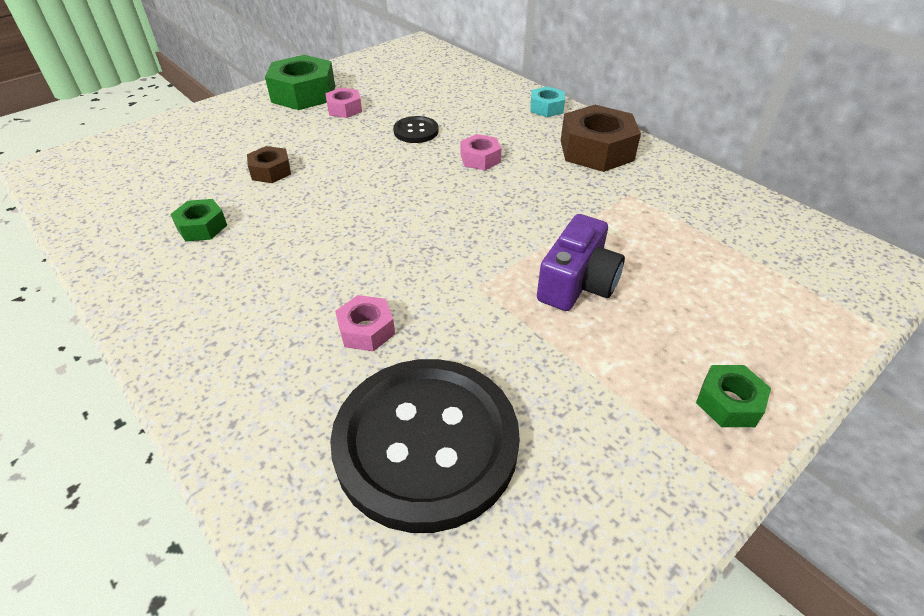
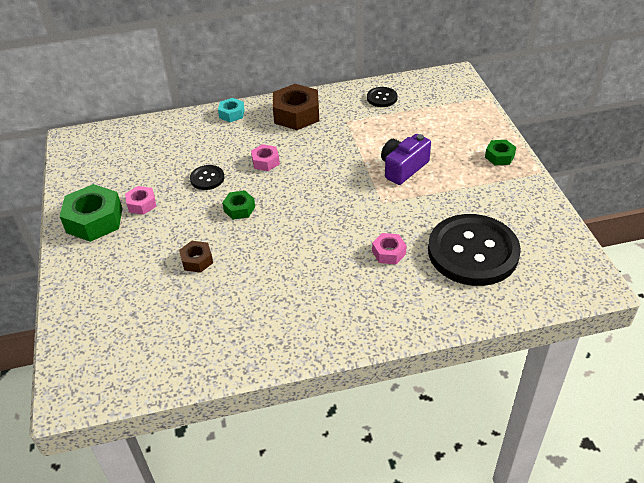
camera: 60 degrees left, 0 degrees up
green nut [170,199,227,242] -> green nut moved to [222,190,255,220]
purple camera [537,214,625,311] -> purple camera turned 105 degrees counterclockwise [381,134,431,185]
none -> black button [367,87,398,107]

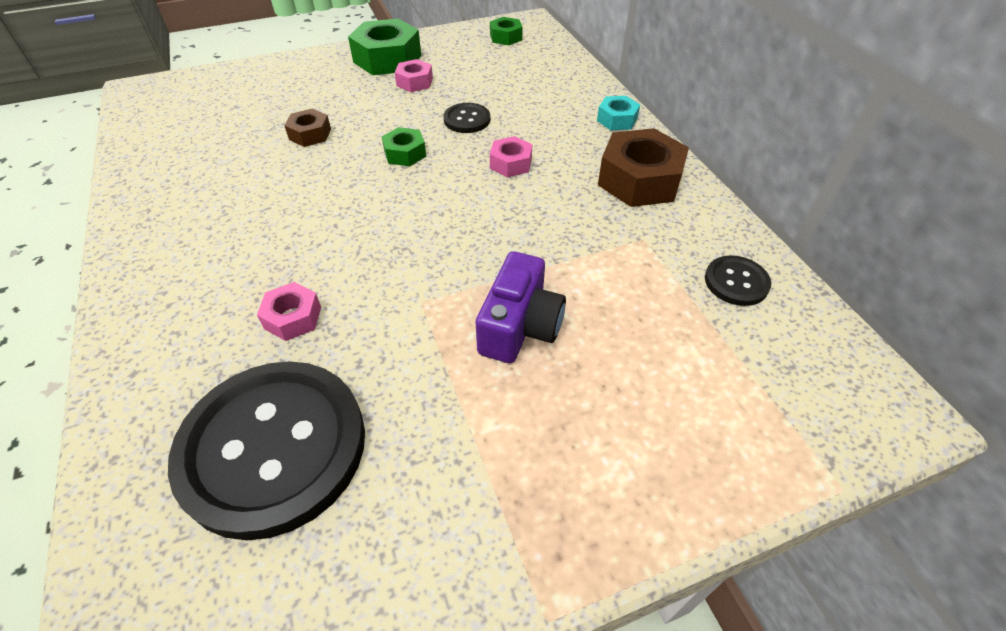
camera: 80 degrees right, 5 degrees up
purple camera [381,134,431,185] -> purple camera turned 75 degrees clockwise [476,251,566,363]
green nut [485,140,516,165] -> green nut moved to [490,17,523,45]

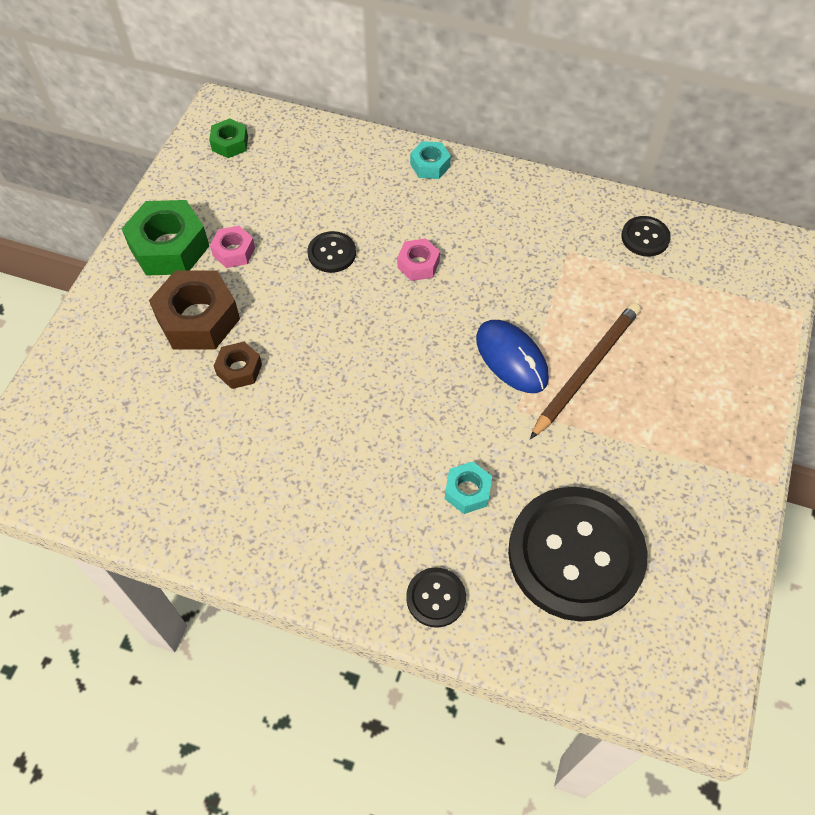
camera: 50 degrees left, 10 degrees up
pink nut [257,282,321,341] -> turquoise nut [445,461,492,514]
green nut [382,127,426,166] -> none
purple camera [476,251,566,363] -> brown pencil [530,303,641,439]
brown nut [598,128,689,207] -> brown nut moved to [149,271,240,349]
none -> black button [406,567,466,628]
none -> blue mouse [476,320,549,393]

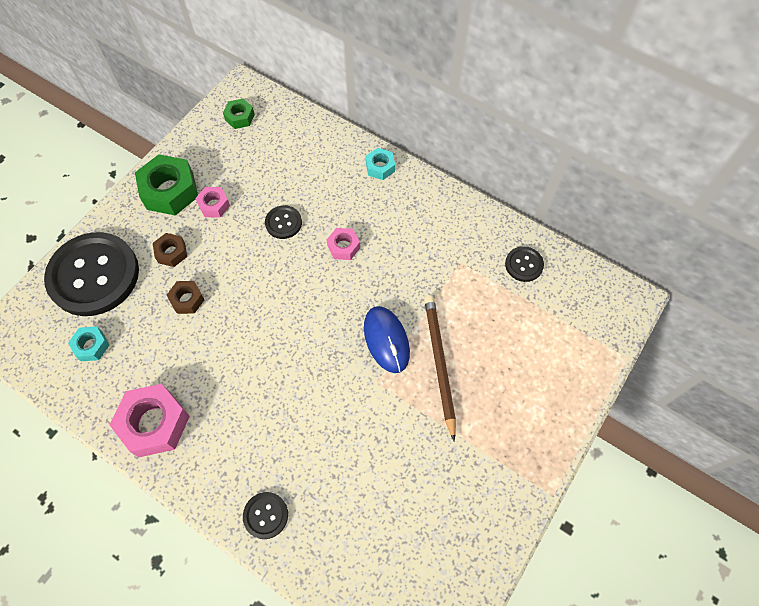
camera: 15 degrees right, 5 degrees up
brown nut [149,271,240,349] -> brown nut [153,233,187,267], size x0.53
turquoise nut [445,461,492,514] -> turquoise nut moved to [68,326,109,361]
black button [508,487,647,622] -> black button moved to [44,232,139,316]
brown pencil [530,303,641,439] -> brown pencil turned 60 degrees counterclockwise [424,295,456,441]
none -> pink nut [109,384,190,457]

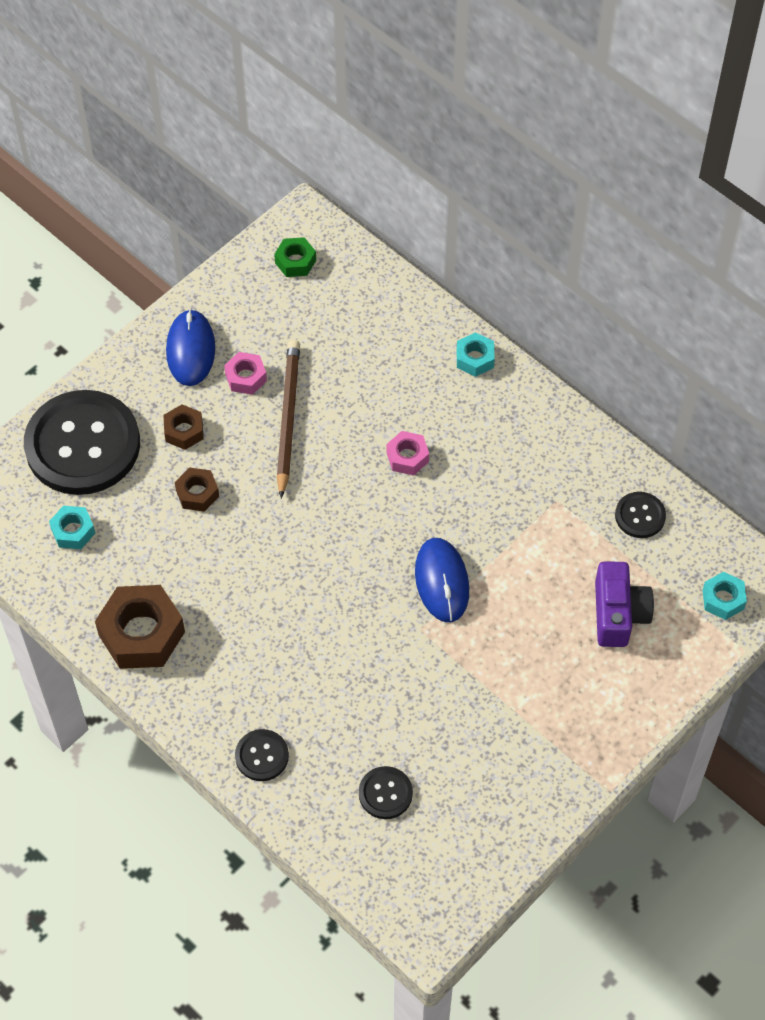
camera: 10 degrees right, 5 degrees down
pink nut [109,384,190,457] -> brown nut [95,585,185,669]
green nut [135,154,198,216] -> blue mouse [166,309,215,386]
black button [265,205,302,239] -> black button moved to [359,766,413,819]
brown pencil [424,295,456,441] -> brown pencil moved to [277,340,300,498]
none -> purple camera [595,561,654,647]
none -> turquoise nut [703,572,747,620]

